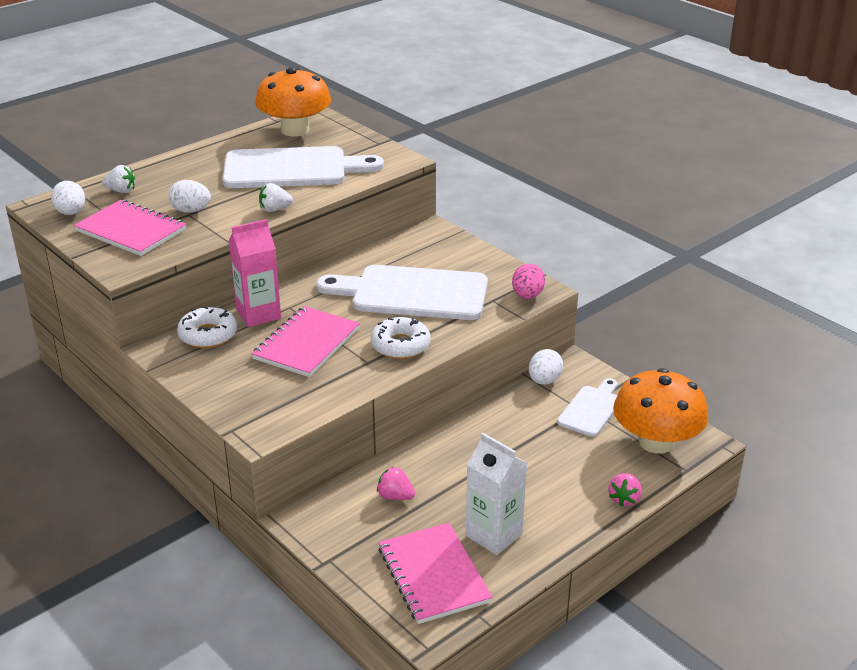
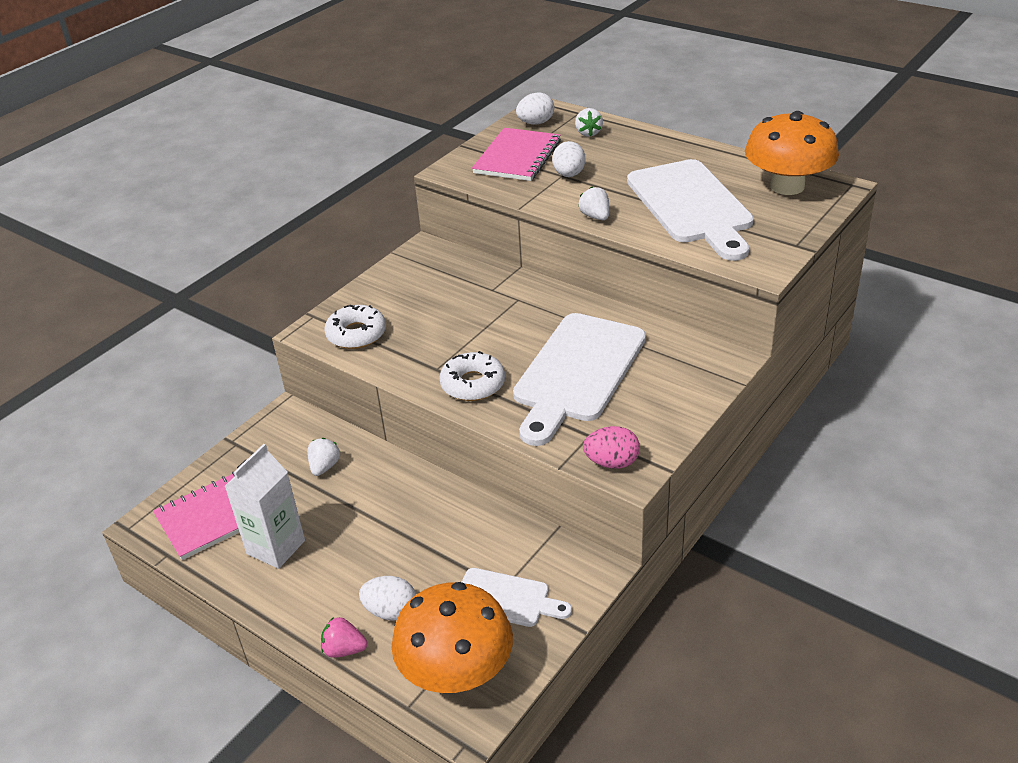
camera: 80 degrees right, 5 degrees up
white donut [177,306,237,348] -> white donut moved to [324,305,386,349]
pink carton [228,219,281,327] -> none
pink notebook [251,306,360,377] -> none
white cutting board [317,265,488,320] -> white cutting board turned 150 degrees counterclockwise [513,313,646,446]
pink strawberry [377,467,415,500] -> white strawberry [307,438,340,476]
white egg [529,349,563,385] -> white egg moved to [359,576,416,621]

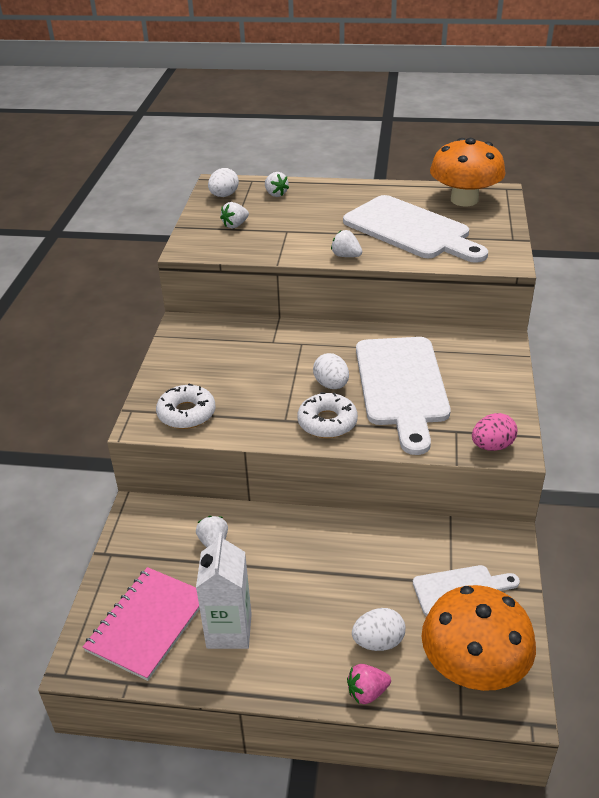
camera: 30 degrees left, 0 degrees up
pink notebook [472,128,561,181] -> white strawberry [220,202,249,228]
white egg [552,141,585,177] -> white egg moved to [313,353,349,389]

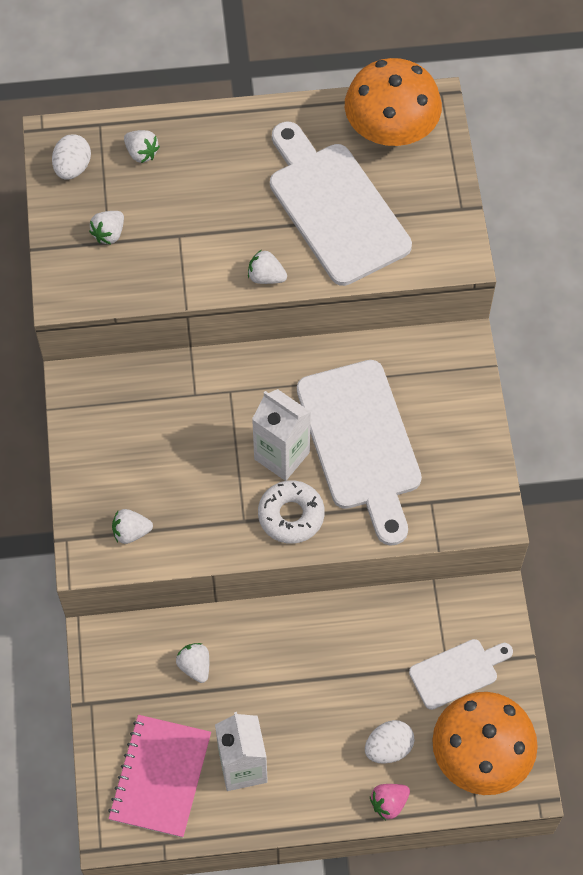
camera: 15 degrees left, 25 degrees up
white donut [156,383,216,429] -> white strawberry [112,509,153,544]
white egg [313,353,349,389] -> white carton [252,389,311,481]
white cutting board [343,195,488,263] -> white cutting board turned 150 degrees counterclockwise [270,122,412,286]
pink egg [472,413,517,451] -> none

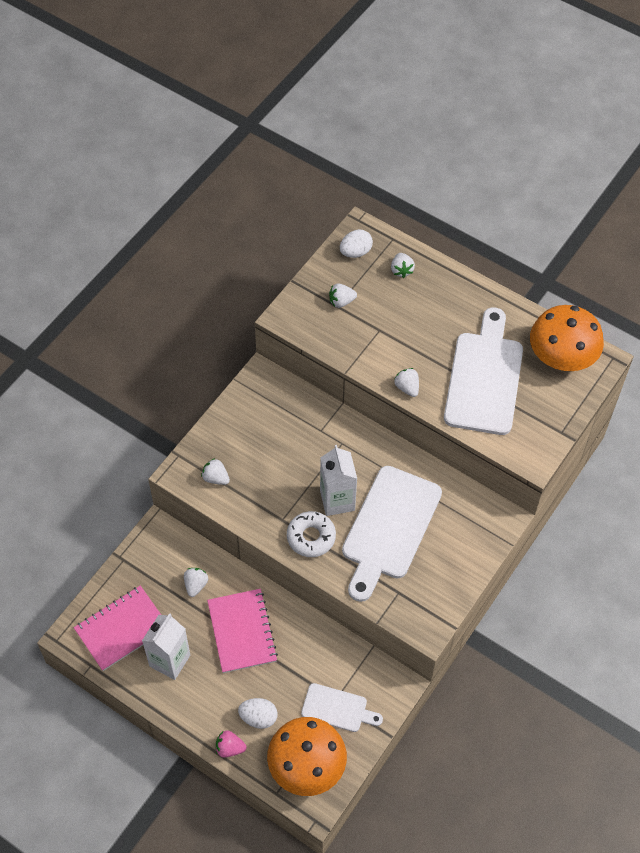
camera: 40 degrees right, 5 degrees down
none -> pink notebook [207,589,278,673]

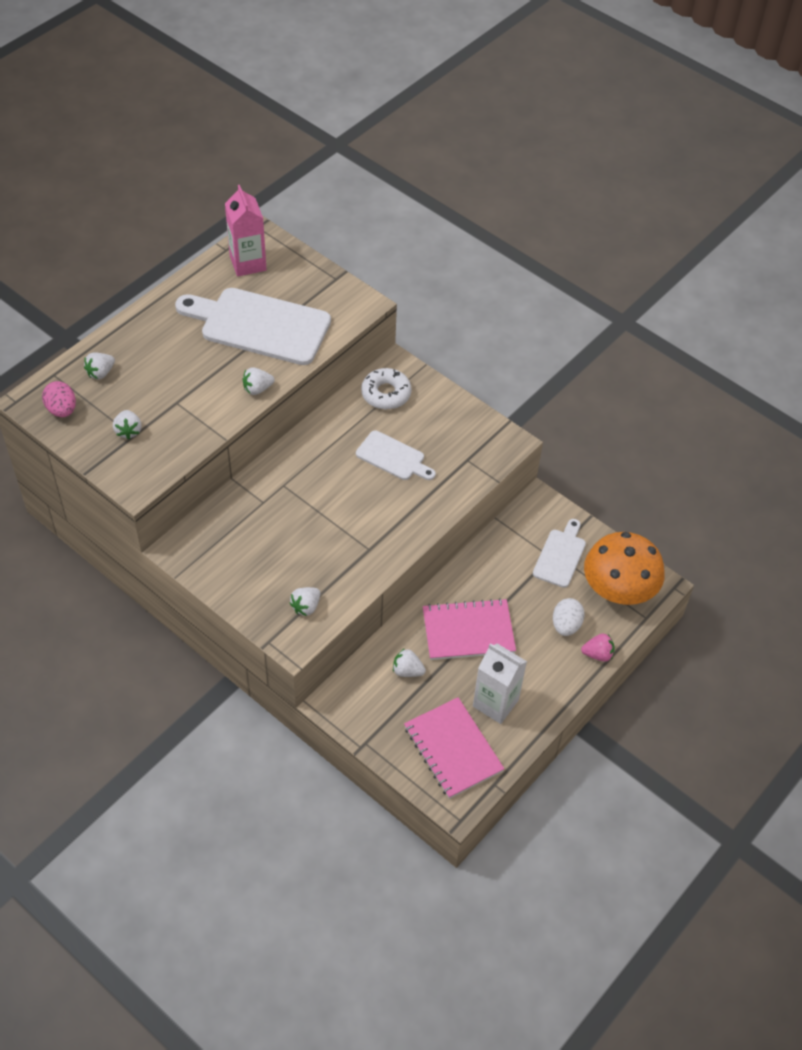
camera: 85 degrees left, 5 degrees down
pink strawberry [216,730,247,758] -> pink strawberry turned 105 degrees counterclockwise [581,634,615,662]
white donut [287,511,336,557] -> white donut moved to [361,368,412,410]
white carton [320,445,357,516] -> none
white egg [340,229,373,258] -> pink egg [42,381,76,417]
white cutting board [342,466,442,602] -> white cutting board [356,430,436,480], size x0.53
white strawberry [391,253,415,278] -> white strawberry turned 135 degrees clockwise [84,352,115,380]
orange mushroom [530,305,604,371] -> pink carton [225,185,267,277]

